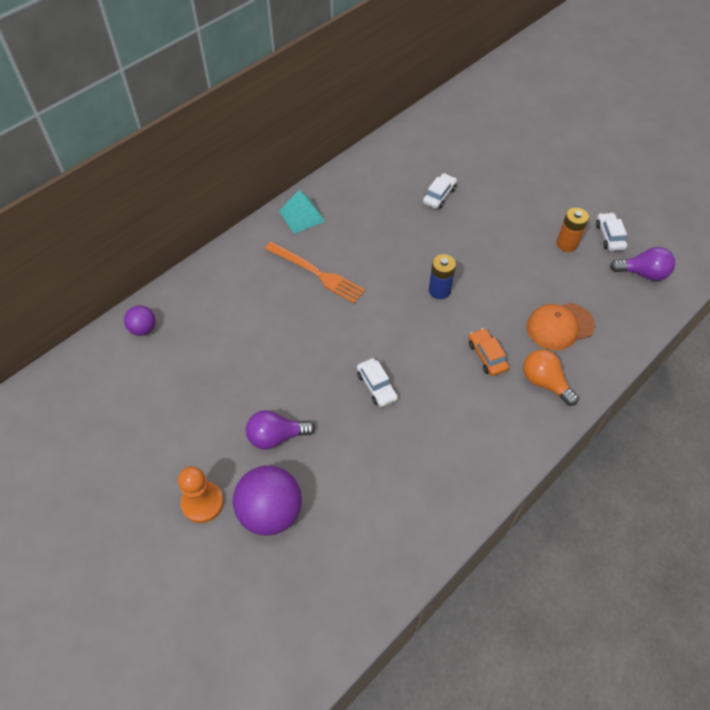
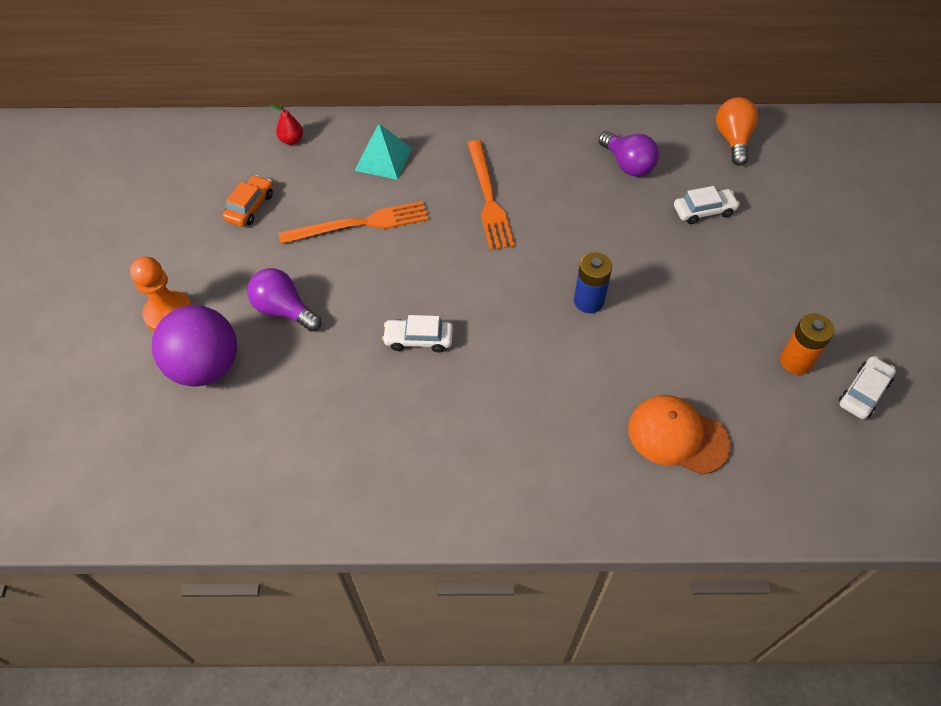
camera: 45 degrees right, 0 degrees up
purple ball [124,305,156,336] -> red pear [270,104,303,145]
turquoise pyramid [279,190,325,234] -> turquoise pyramid moved to [355,124,412,180]
white car [357,358,398,407] -> white car turned 75 degrees clockwise [382,315,453,352]
orange car [469,328,509,376] -> orange car moved to [223,175,273,226]
orange light bulb [523,350,579,406] -> orange light bulb moved to [716,97,758,166]
purple light bulb [610,247,675,281] -> purple light bulb moved to [598,131,659,177]
none -> orange fork [278,201,429,244]

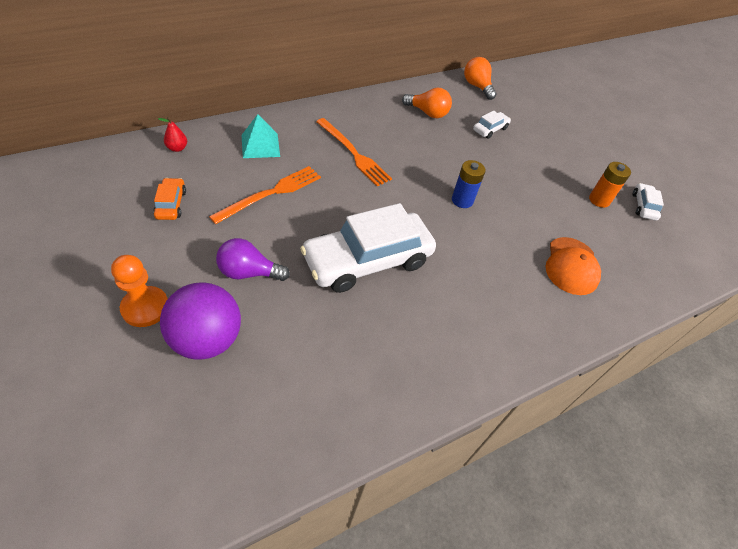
camera: 35 degrees left, 5 degrees down
white car [382,315,453,352] -> white car [300,203,436,293], size x2.31
purple light bulb [598,131,659,177] -> orange light bulb [402,87,452,118]
orange cap [628,395,731,475] -> orange cap turned 75 degrees counterclockwise [546,237,601,295]

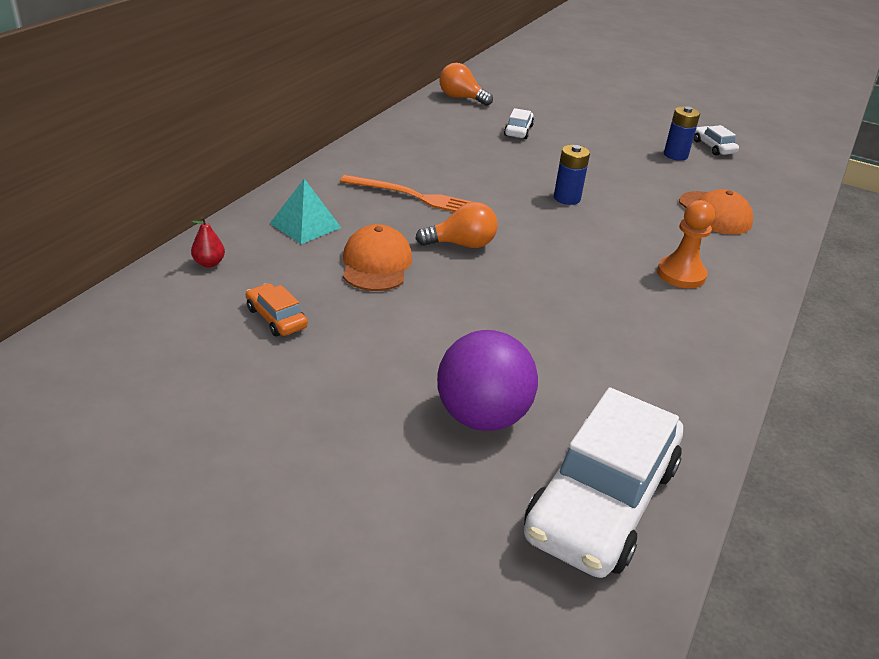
camera: 30 degrees left, 15 degrees down
orange pawn [111,255,168,327] -> orange pawn moved to [657,200,715,288]
orange fork [209,166,321,224] -> orange cap [343,224,412,291]
purple light bulb [216,238,290,281] -> none
white car [300,203,436,293] -> white car moved to [524,387,683,578]
orange light bulb [402,87,452,118] -> orange light bulb moved to [415,202,498,248]
orange battery [589,162,631,208] -> blue battery [664,106,700,161]

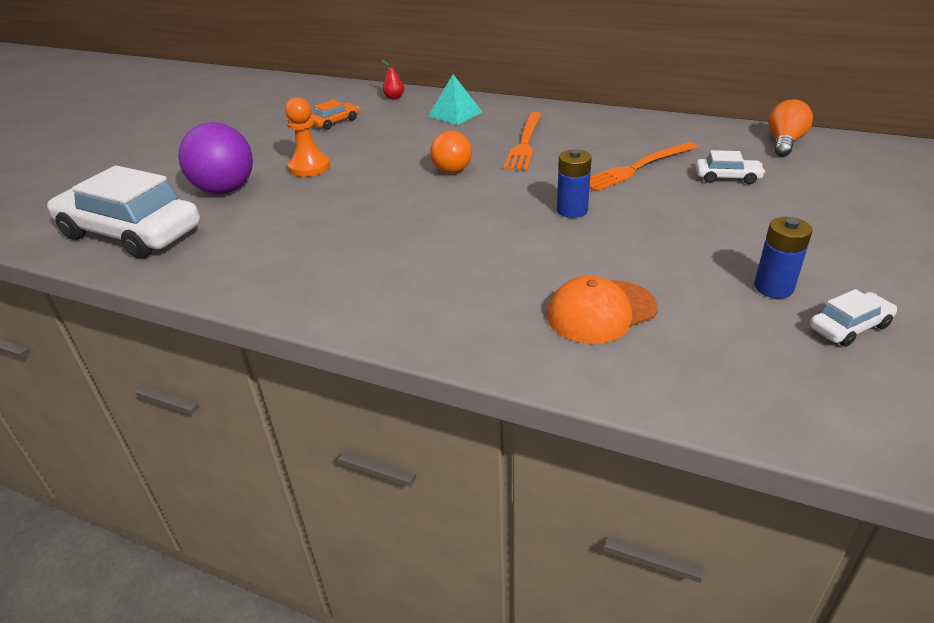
camera: 90 degrees right, 0 degrees up
orange cap [343,224,412,291] -> none
orange pawn [657,200,715,288] -> orange pawn moved to [285,97,330,177]
none -> orange fork [590,142,698,192]

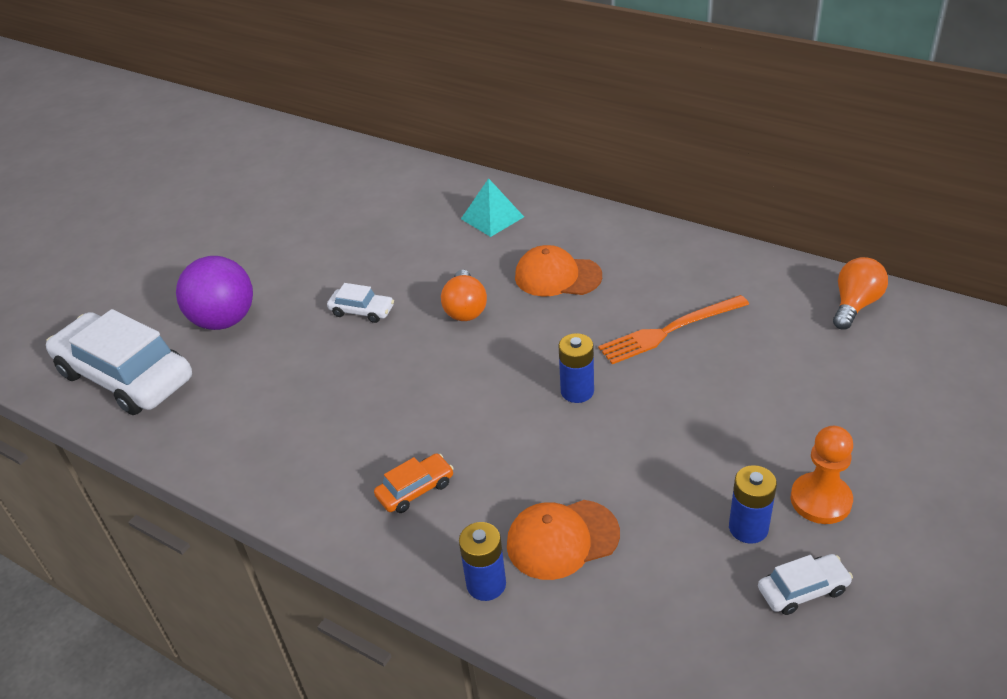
camera: 10 degrees right, 5 degrees up
orange pawn [285,97,330,177] -> orange pawn moved to [790,426,853,524]
orange car [310,100,359,130] -> orange car moved to [374,453,454,513]
red pear [381,60,404,99] -> none
orange fork [504,112,542,171] -> orange cap [515,245,602,296]
white car [696,150,765,184] -> white car moved to [327,283,394,323]
none -> blue battery [459,522,506,601]

